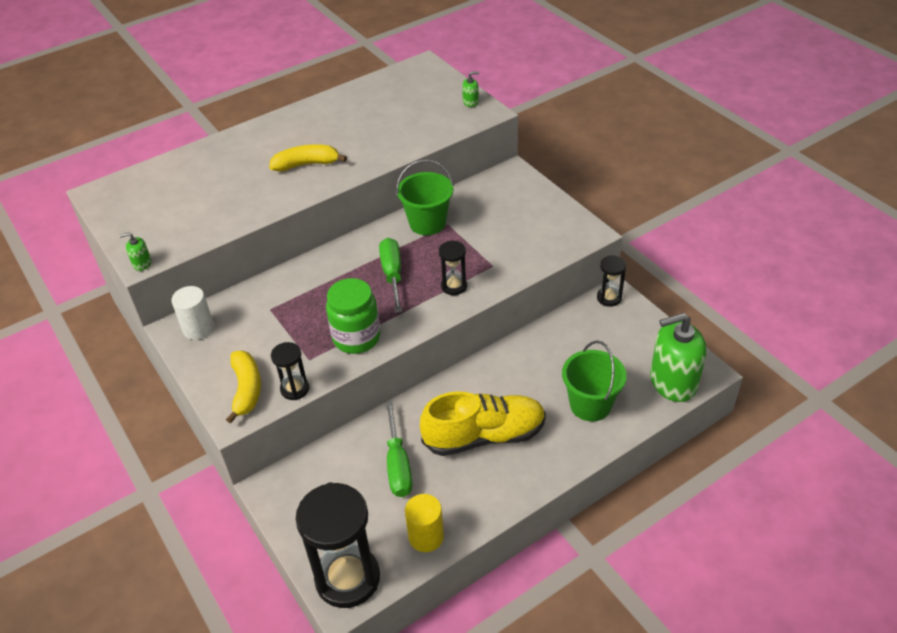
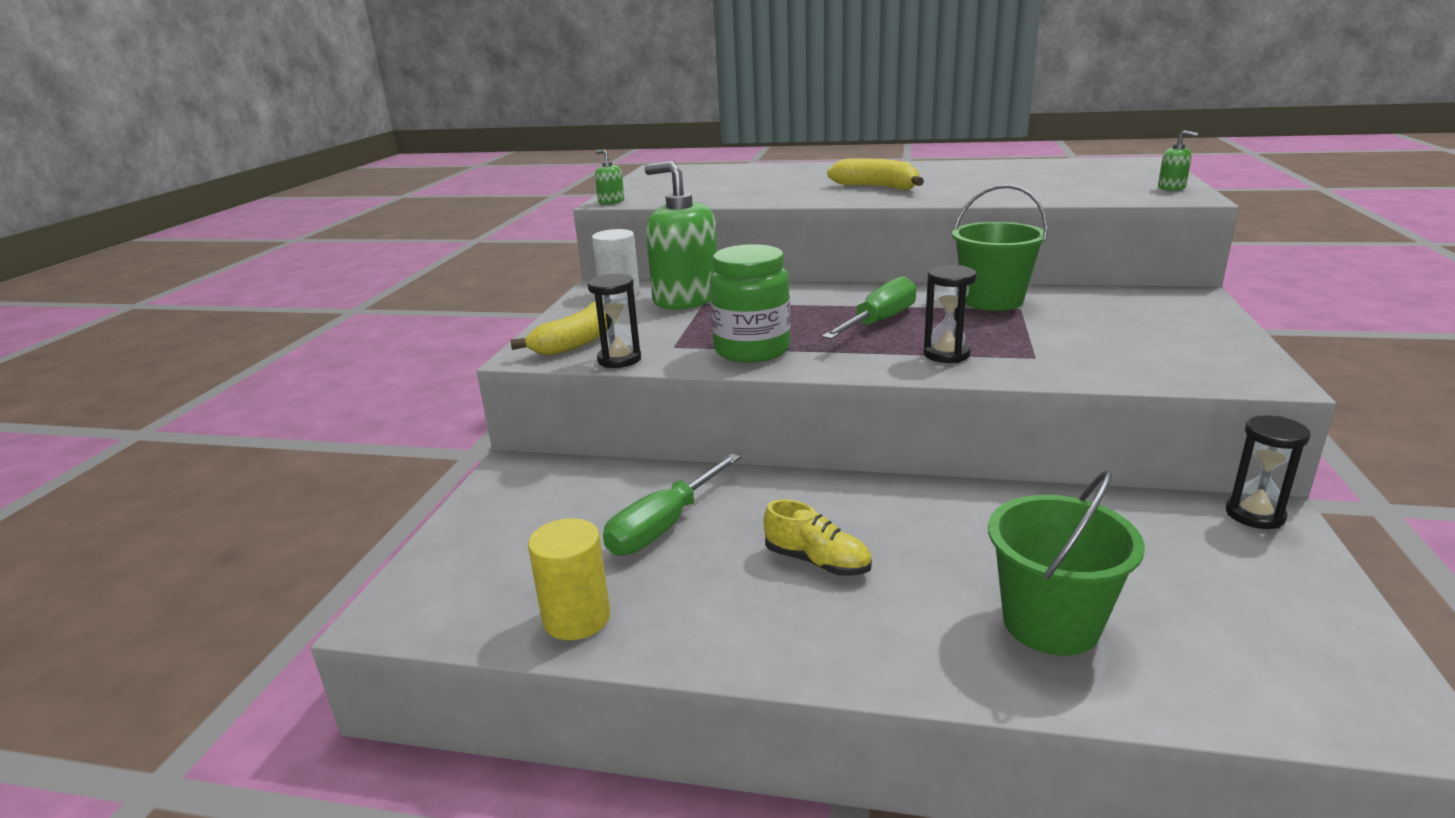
camera: 45 degrees right, 20 degrees down
black hourglass [296,482,380,608] -> none
yellow shoe [420,391,546,456] -> yellow shoe [763,499,872,576], size x0.48
green soap dispenser [650,313,707,402] -> green soap dispenser moved to [644,161,717,310]

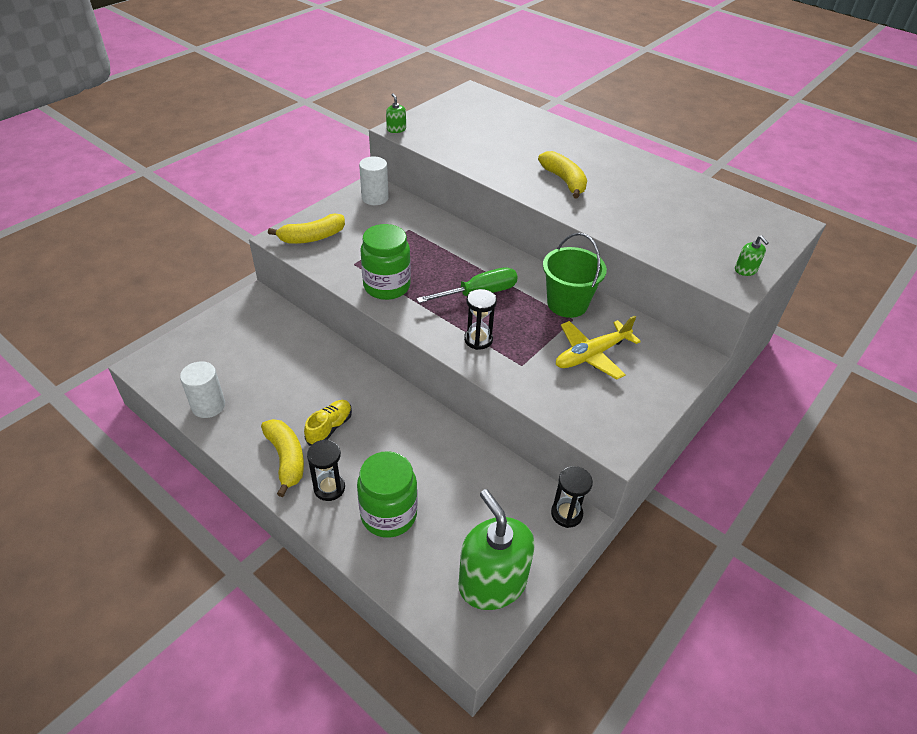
camera: 25 degrees right, 20 degrees up
yellow cylinder [528,518,610,640] -> white cylinder [180,361,225,418]
black hourglass [588,274,641,368] -> black hourglass moved to [307,439,345,501]
green screwdriver [603,453,741,556] -> none
green soap dispenser [644,161,717,310] -> green soap dispenser moved to [459,489,535,610]
yellow shoe [763,499,872,576] -> yellow shoe turned 120 degrees counterclockwise [304,400,352,446]
green bucket [988,469,1145,656] -> green jar [357,451,418,538]
none -> yellow banana [261,419,304,497]
none -> yellow plane [556,316,641,380]

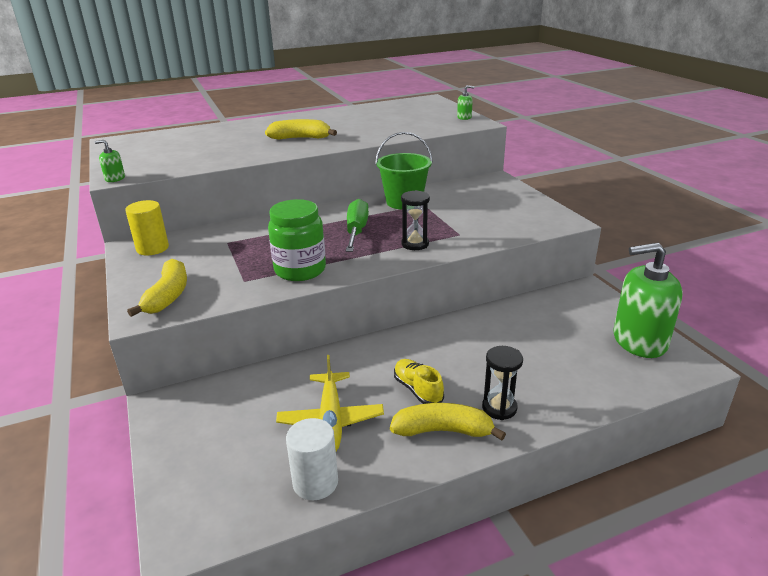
camera: 60 degrees left, 15 degrees down
green jar [357,451,418,538] -> none
white cylinder [359,157,389,205] -> yellow cylinder [125,200,169,256]
black hourglass [551,466,593,528] -> none
yellow plane [556,316,641,380] -> yellow plane moved to [276,355,384,451]

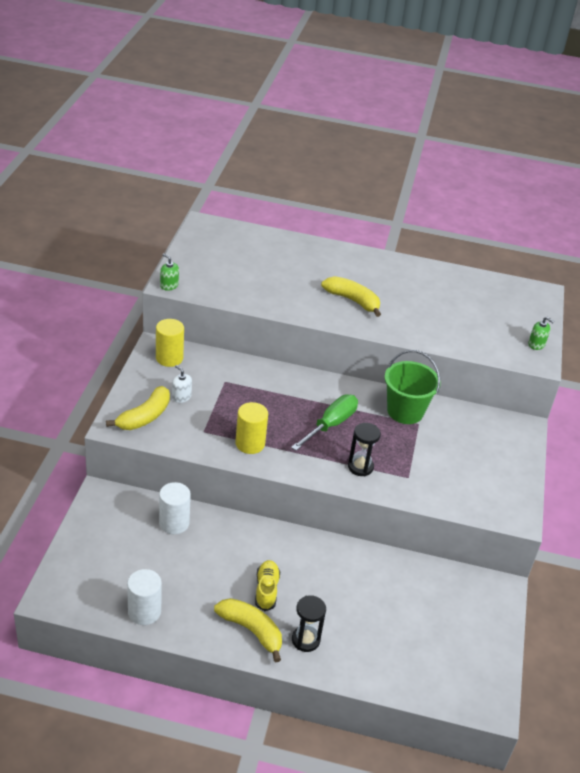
camera: 30 degrees right, 10 degrees up
green jar [268,199,326,281] -> yellow cylinder [235,402,268,454]
yellow plane [276,355,384,451] -> none
green soap dispenser [613,243,683,358] -> none
none -> white cylinder [159,482,191,534]
none -> white soap dispenser [172,365,192,403]

